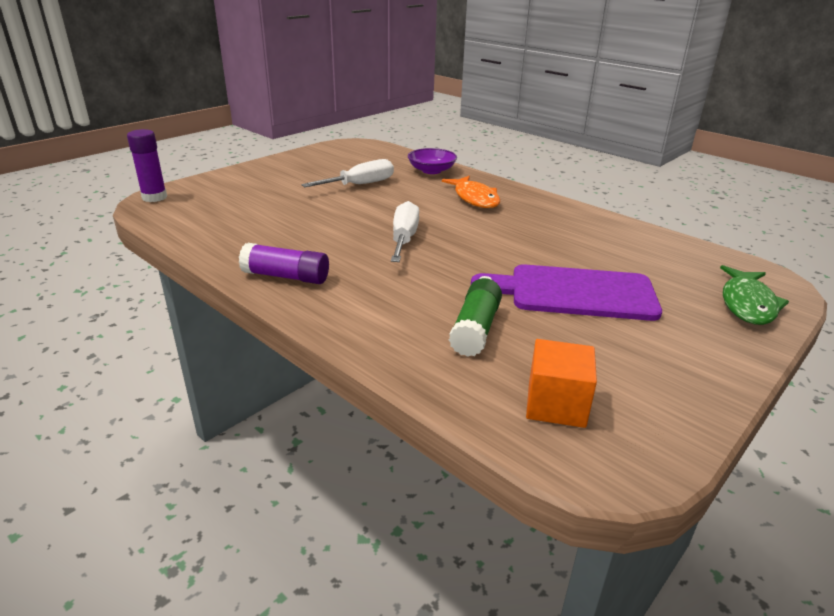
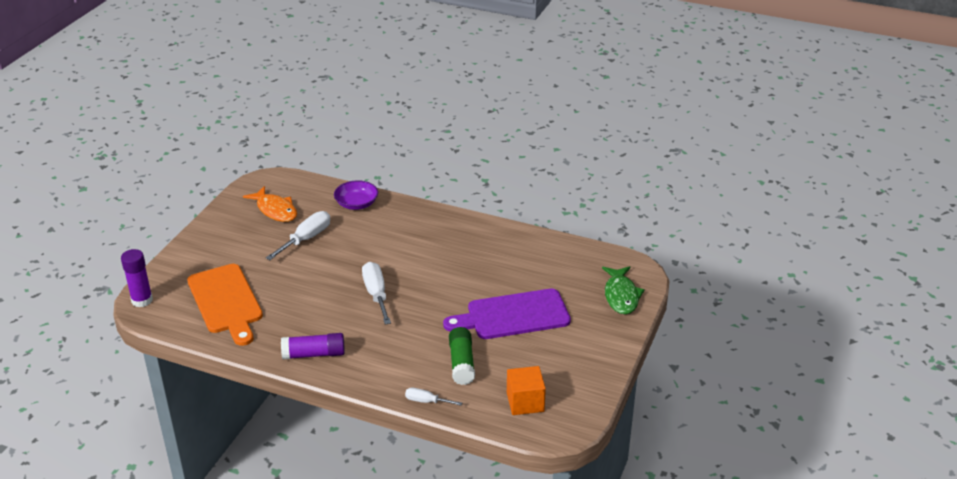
camera: 20 degrees left, 5 degrees up
orange fish [442,176,500,208] -> orange fish moved to [243,186,297,222]
none -> orange cutting board [187,264,263,346]
none -> white screwdriver [405,388,462,406]

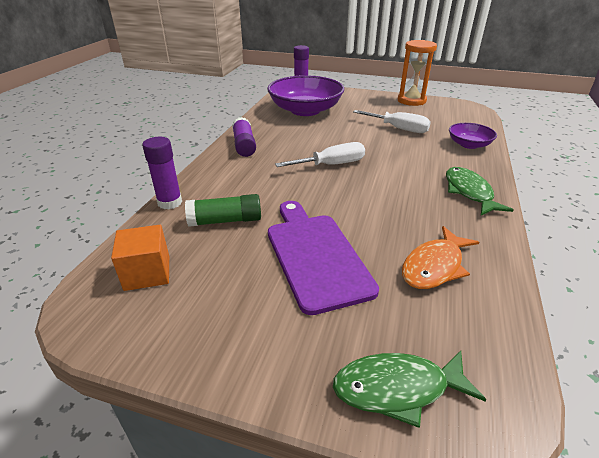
camera: 85 degrees right, 0 degrees up
orange cutting board [187,264,263,346] -> purple bowl [267,75,344,116]
orange fish [243,186,297,222] -> orange fish moved to [402,226,479,289]
white screwdriver [405,388,462,406] -> purple glue stick [142,137,182,209]
none -> orange hourglass [398,40,437,106]
none -> green fish [446,167,513,215]

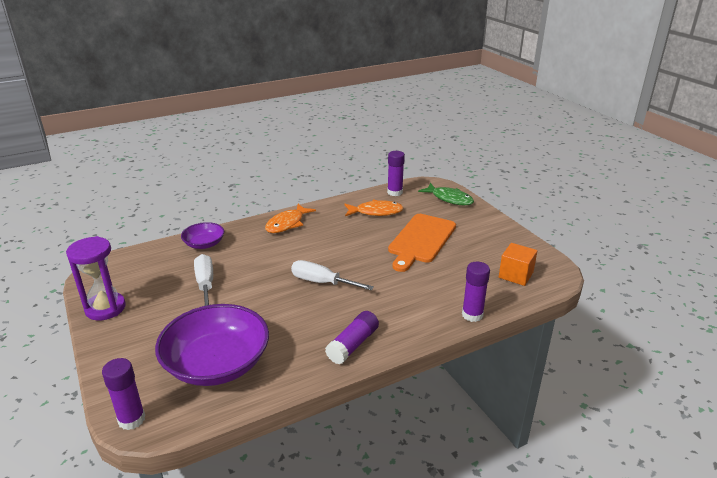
camera: 135 degrees left, 5 degrees down
green glue stick [185,194,261,227] -> none
purple cutting board [268,201,379,315] -> orange cutting board [388,214,456,272]
orange hourglass [398,40,437,106] -> purple hourglass [66,236,126,320]
green fish [446,167,513,215] -> orange fish [265,204,316,233]
none -> purple glue stick [387,151,405,196]

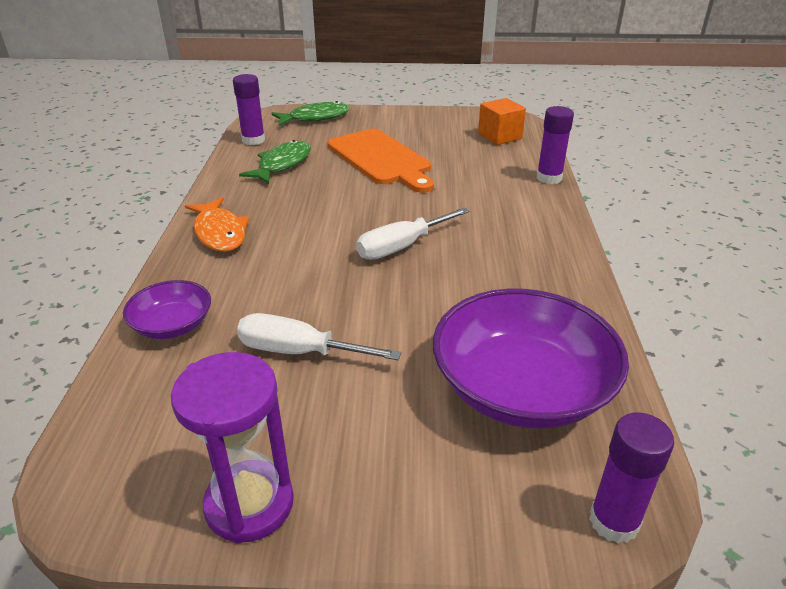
camera: 60 degrees left, 5 degrees up
purple glue stick [325,311,379,365] -> none
orange fish [345,199,404,216] -> green fish [239,140,311,184]

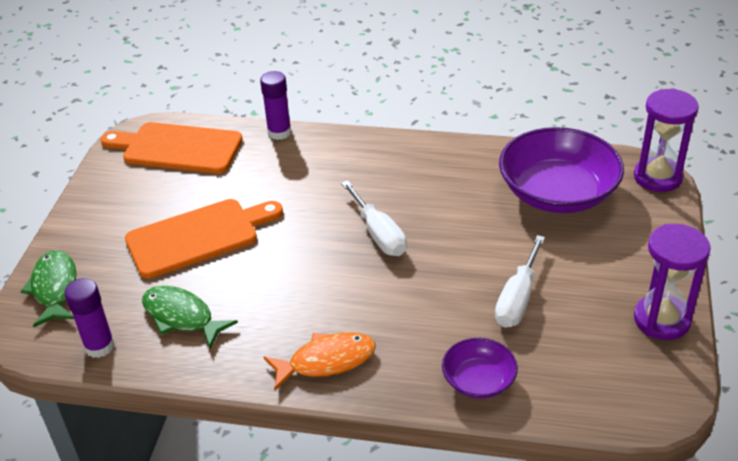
camera: 80 degrees left, 5 degrees up
orange cube [478,98,526,145] -> orange cutting board [100,122,242,173]
purple glue stick [589,413,674,543] -> purple hourglass [634,88,699,192]

